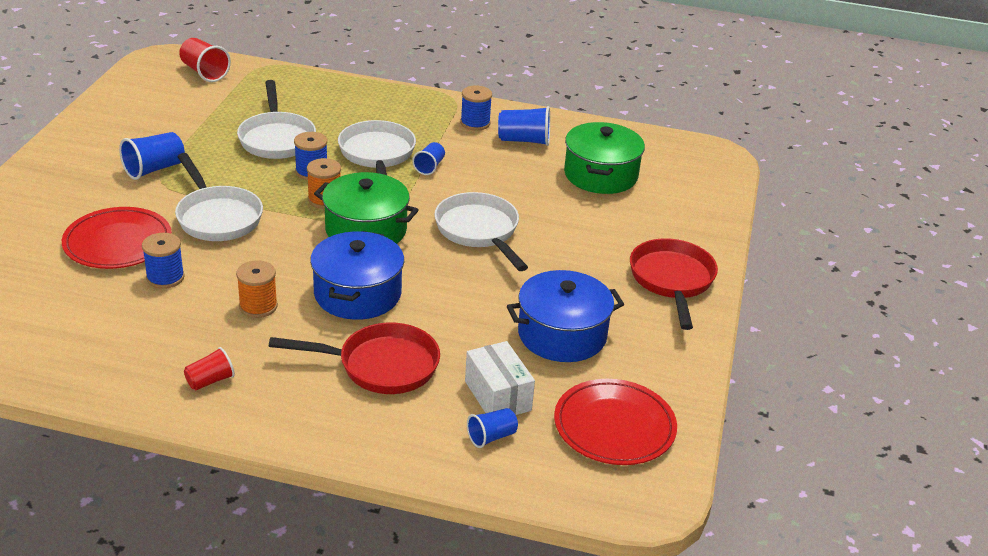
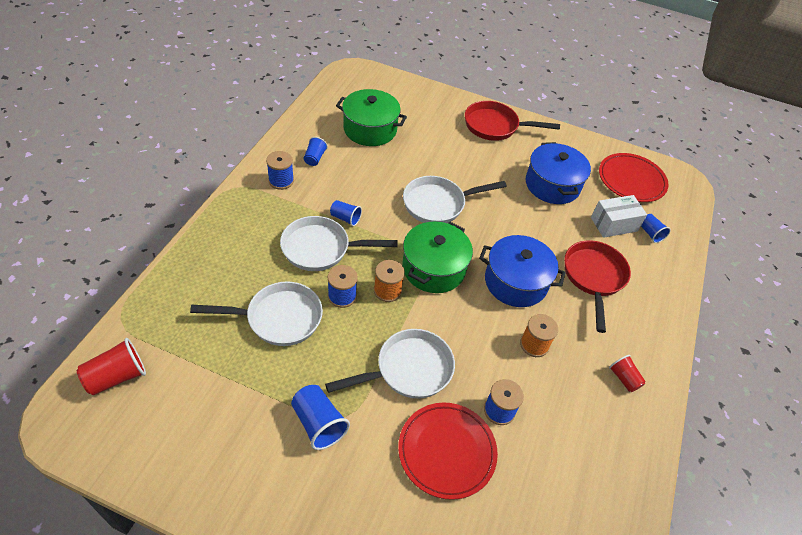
camera: 85 degrees left, 15 degrees up
blue cup [498,106,550,146] -> blue cup [304,137,328,166], size x0.63

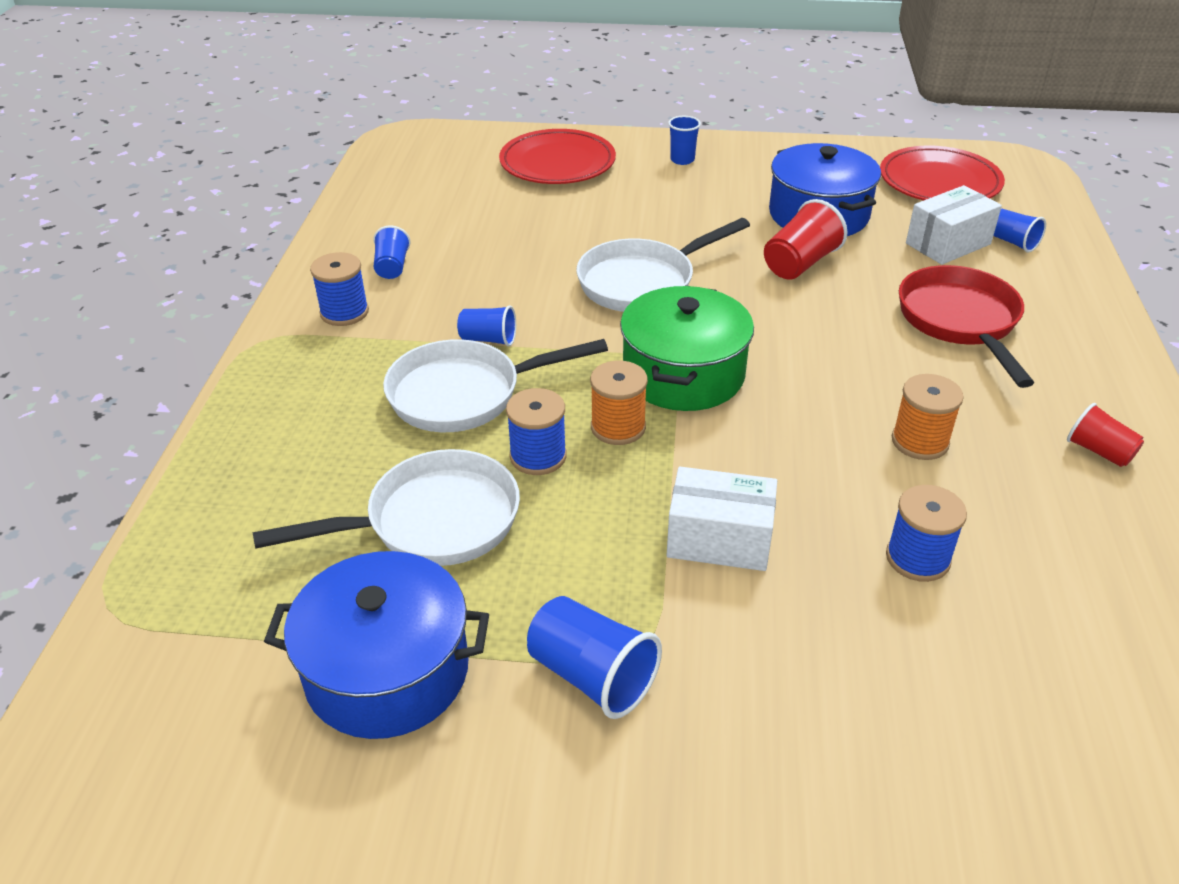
camera: 10 degrees left, 10 degrees down
red cup [77,338,146,395] -> red cup moved to [764,199,848,280]
white pan [325,329,455,399] -> white box [667,467,777,571]
green pot [336,89,407,146] -> none
red plate [398,403,498,500] -> red plate moved to [499,129,616,184]
red pan [465,101,560,141] -> blue cup [668,116,701,165]
blue pot [479,235,566,307] -> blue pot moved to [264,551,489,739]

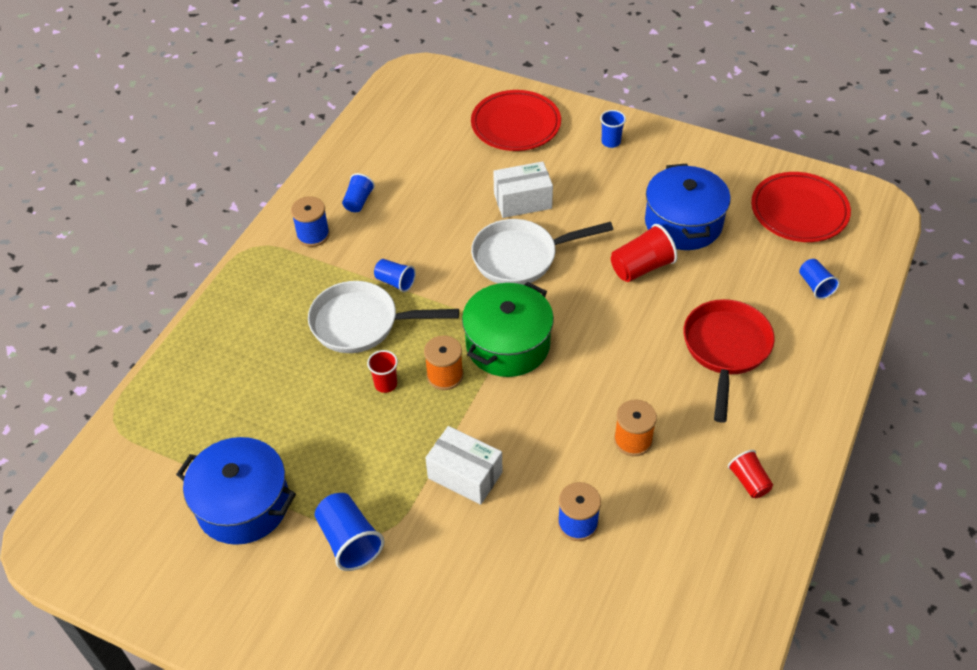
camera: 20 degrees right, 10 degrees up
white pan [253,449,520,566] -> none
blue spool [506,388,567,475] -> red cup [367,350,398,393]
white box [906,185,1002,265] -> white box moved to [493,161,553,218]

